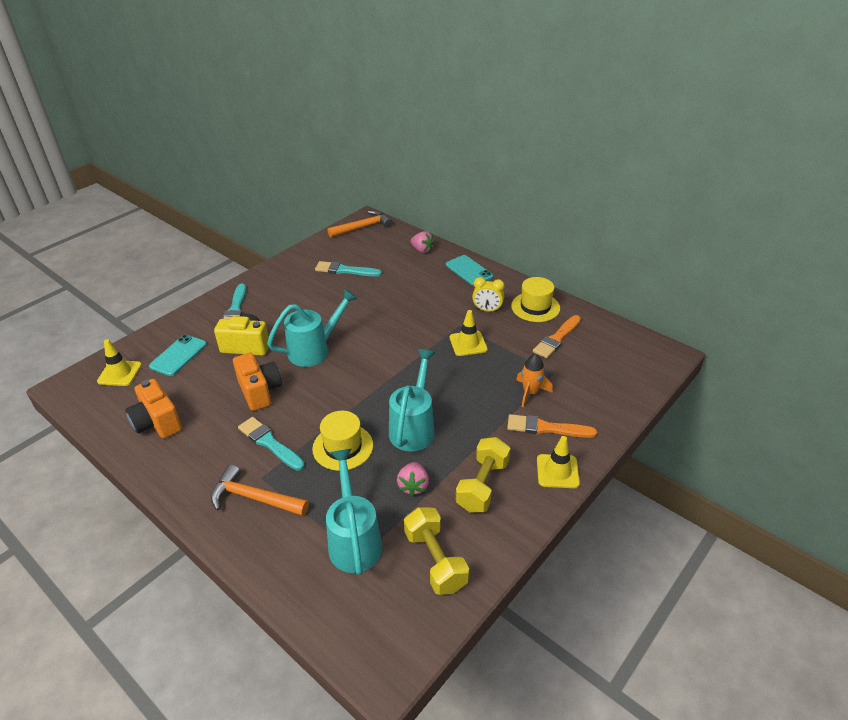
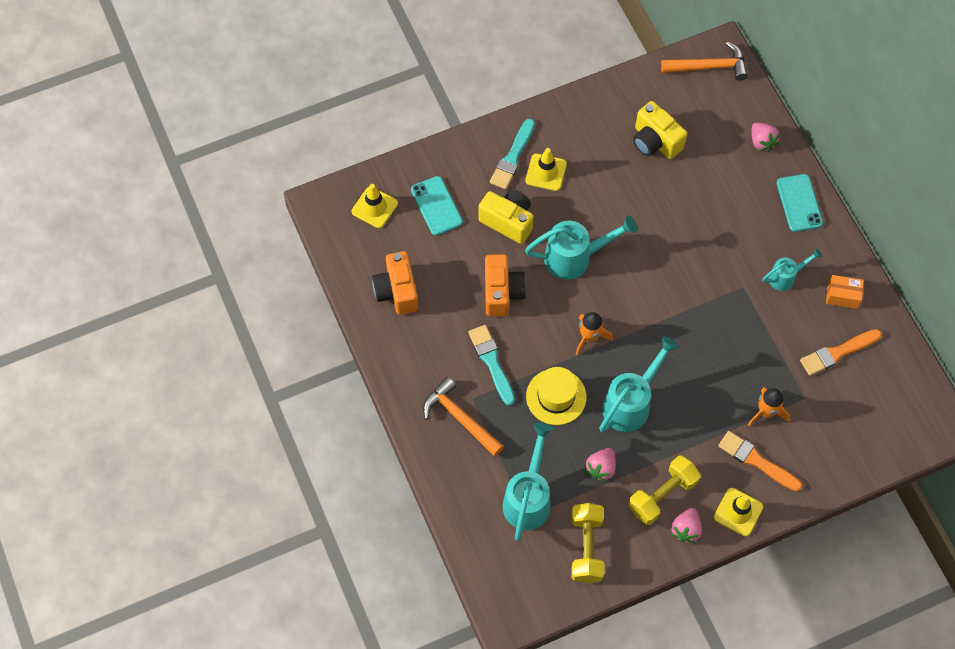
camera: 25 degrees right, 25 degrees up
turquoise phone [149,335,207,376] -> turquoise phone turned 75 degrees counterclockwise [411,176,463,236]
turquoise brush [315,261,382,277] -> yellow camera [633,101,687,159]
yellow traffic cone [450,310,488,356] -> yellow traffic cone moved to [525,148,567,191]
yellow clock [472,277,505,312] -> turquoise watering can [762,248,822,291]
yellow hat [511,277,560,322] -> orange box [826,275,864,309]
none -> orange rocket [576,312,613,355]
none -> pink strawberry [671,508,702,543]

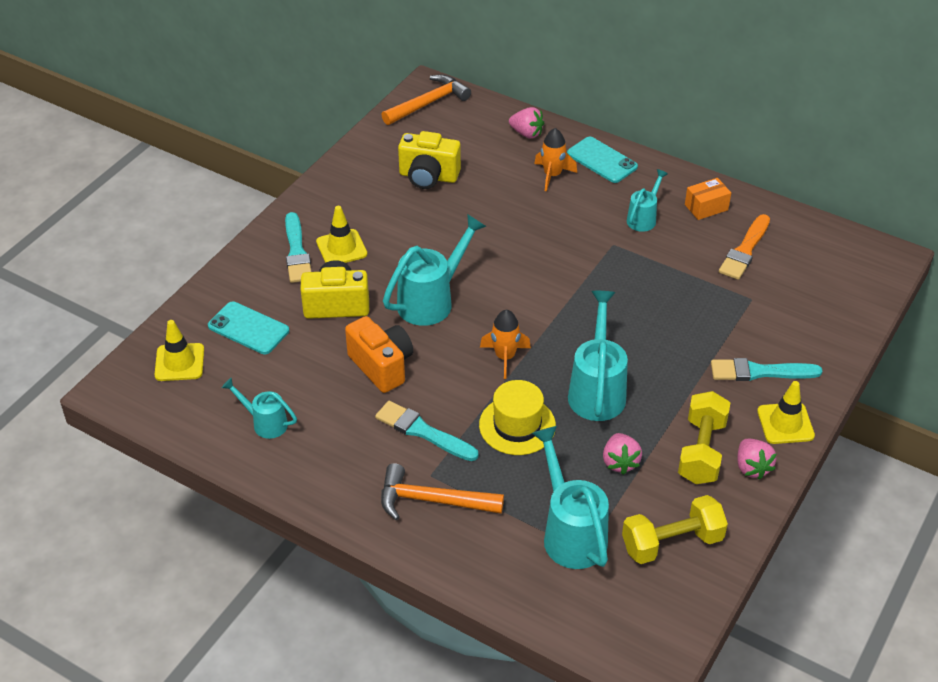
camera: 35 degrees left, 20 degrees down
orange camera [372,251,418,315] -> turquoise watering can [222,378,297,439]
yellow dumbbell [572,503,604,583] -> yellow dumbbell turned 75 degrees counterclockwise [622,495,728,564]
orange brush [718,431,802,492] -> turquoise brush [711,358,822,381]
orange rocket [748,387,790,426] -> orange rocket moved to [534,128,577,191]

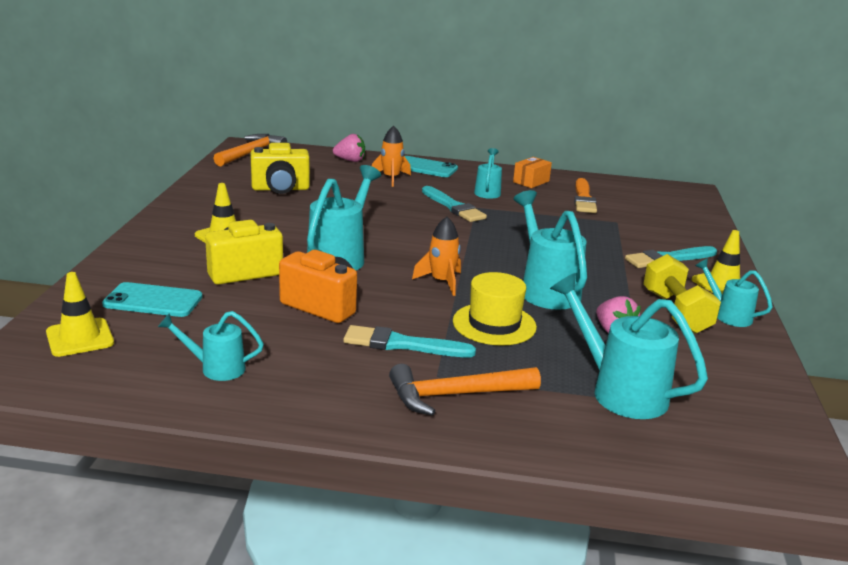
camera: 25 degrees left, 20 degrees down
turquoise brush [285,212,312,283] -> turquoise brush moved to [422,186,487,222]
yellow dumbbell [622,495,728,564] -> none
pink strawberry [737,439,777,480] -> turquoise watering can [695,258,773,327]

